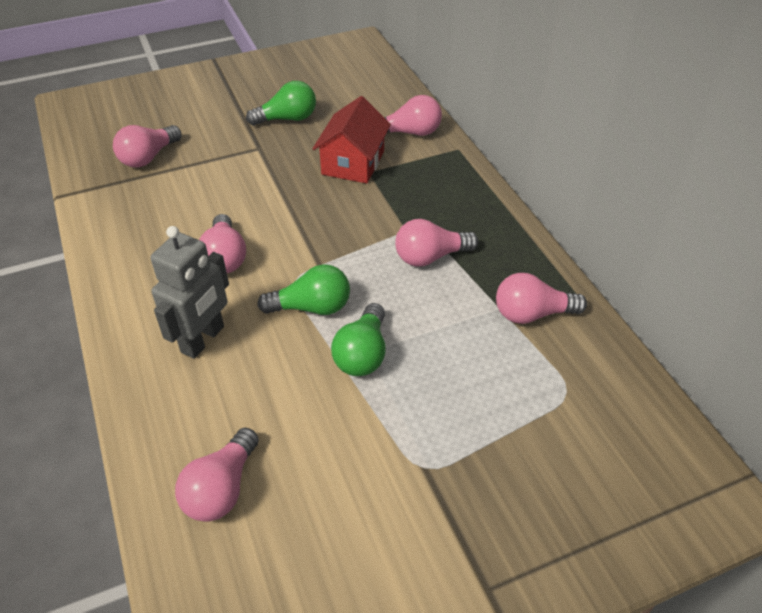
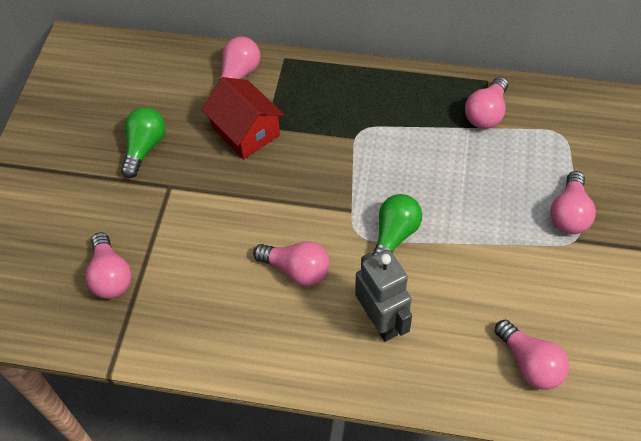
camera: 55 degrees left, 10 degrees up
green light bulb [331,303,386,376] -> none
pink light bulb [395,219,478,267] -> pink light bulb moved to [550,171,596,234]

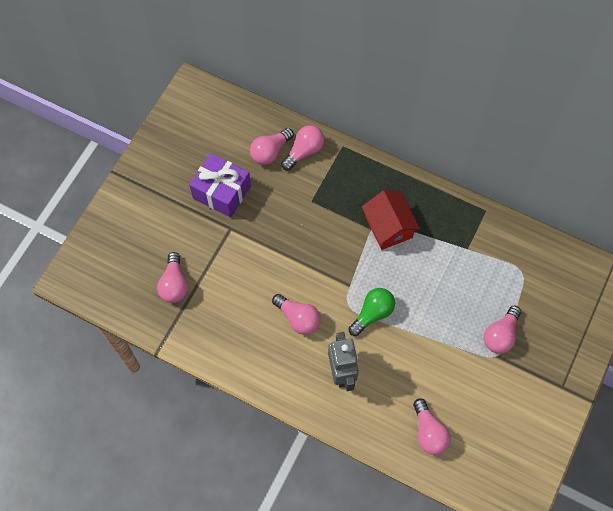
camera: 15 degrees right, 10 degrees up
green light bulb [121,107,165,178] -> purple gift [189,153,251,218]
red house [201,77,284,159] -> red house moved to [362,190,420,250]
pink light bulb [465,77,508,129] -> pink light bulb moved to [250,128,294,165]

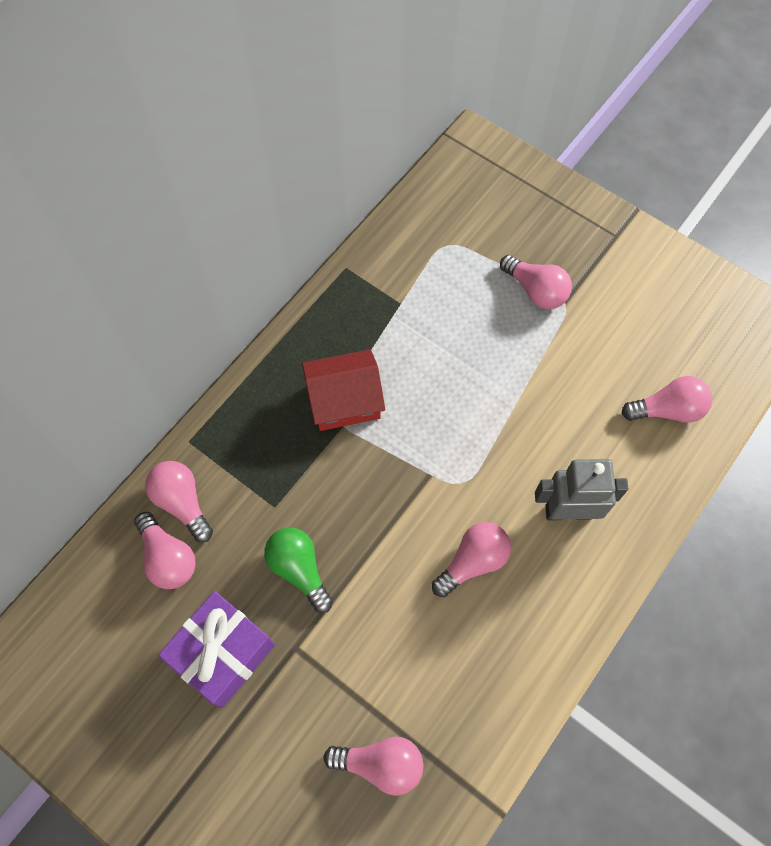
camera: 80 degrees left, 0 degrees up
green light bulb [348,288,395,336] -> green light bulb moved to [264,527,333,613]

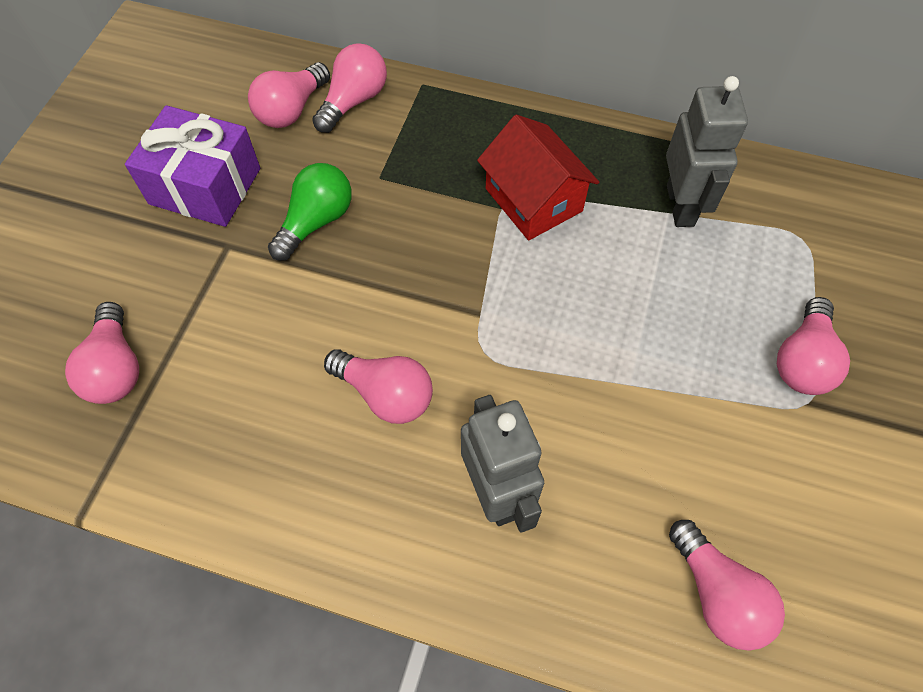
camera: 70 degrees right, 5 degrees down
none -> grey robot [666,76,748,227]

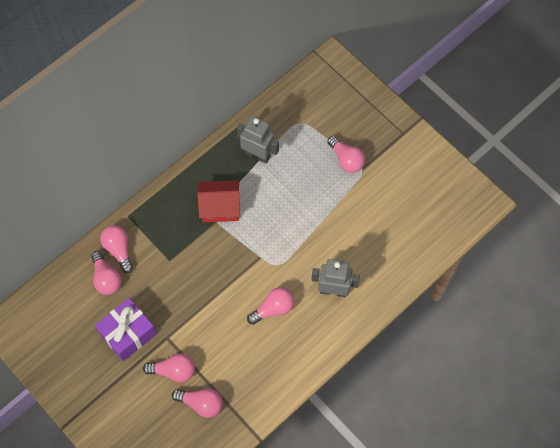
camera: 60 degrees left, 5 degrees up
green light bulb [268,163,352,261] -> none
pink light bulb [669,520,785,651] -> pink light bulb moved to [143,353,195,382]

